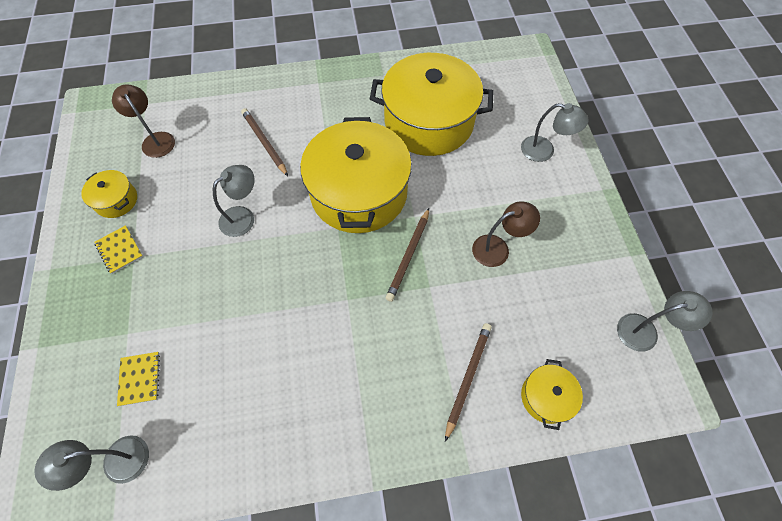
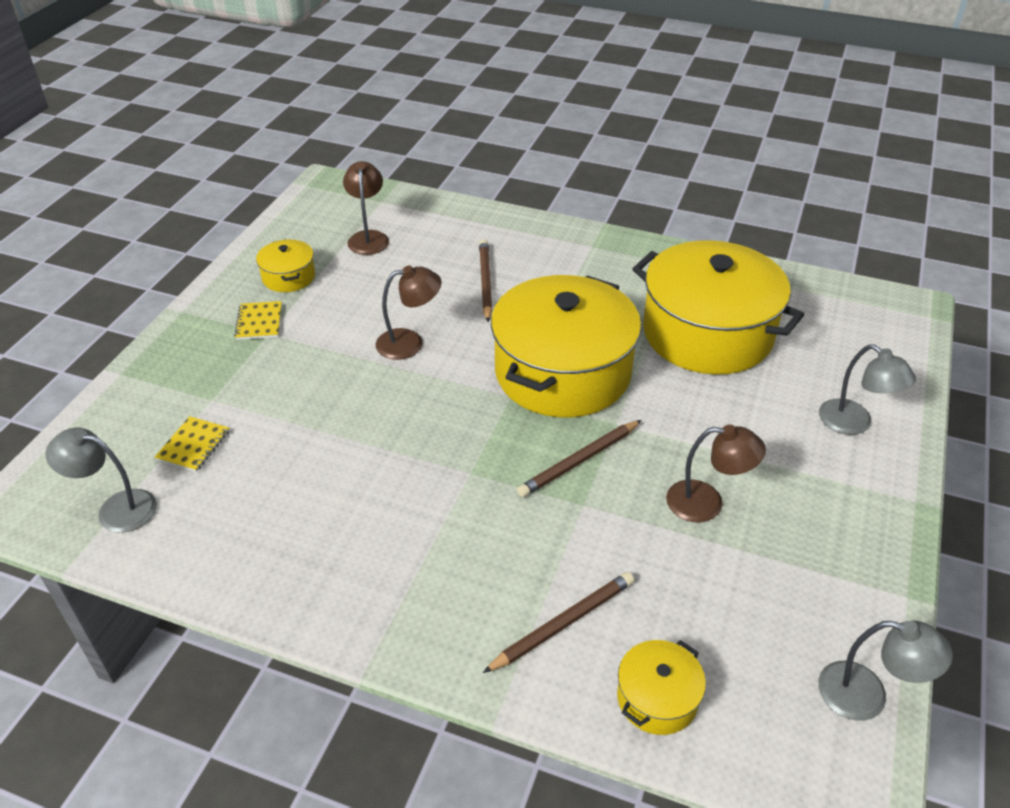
camera: 30 degrees right, 20 degrees down
grey lamp [213,165,255,237] -> brown lamp [376,265,442,360]

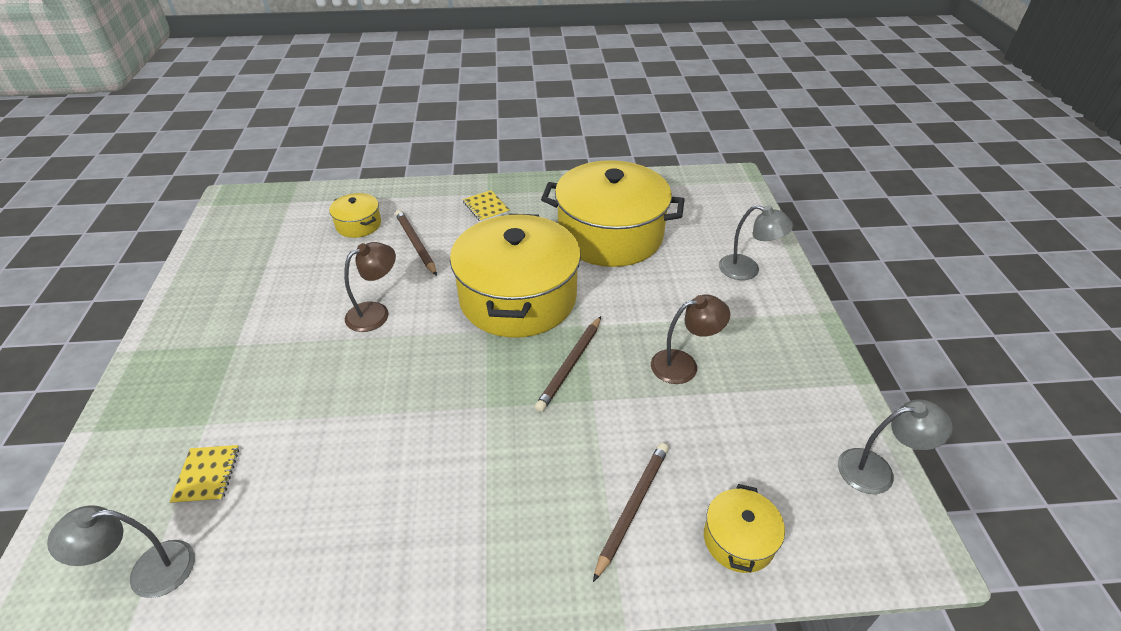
camera: 25 degrees left, 0 degrees up
yellow notebook [234,301,282,340] -> yellow notebook moved to [463,190,510,222]
yellow pot [256,239,315,292] -> yellow pot moved to [329,193,381,238]
brown lamp [343,161,389,255] -> none

